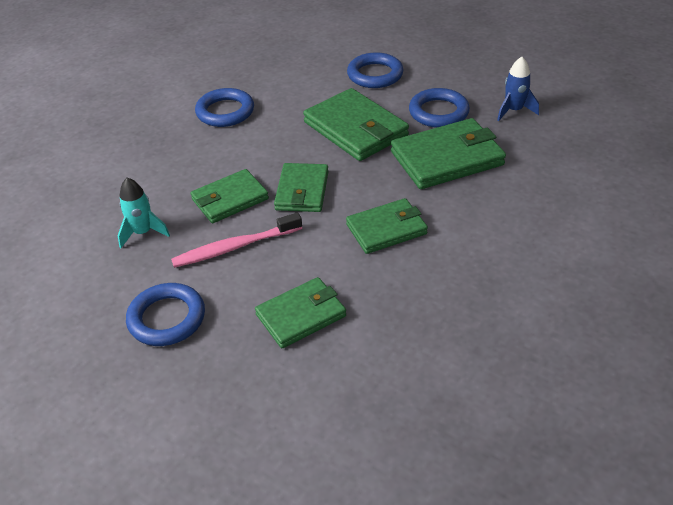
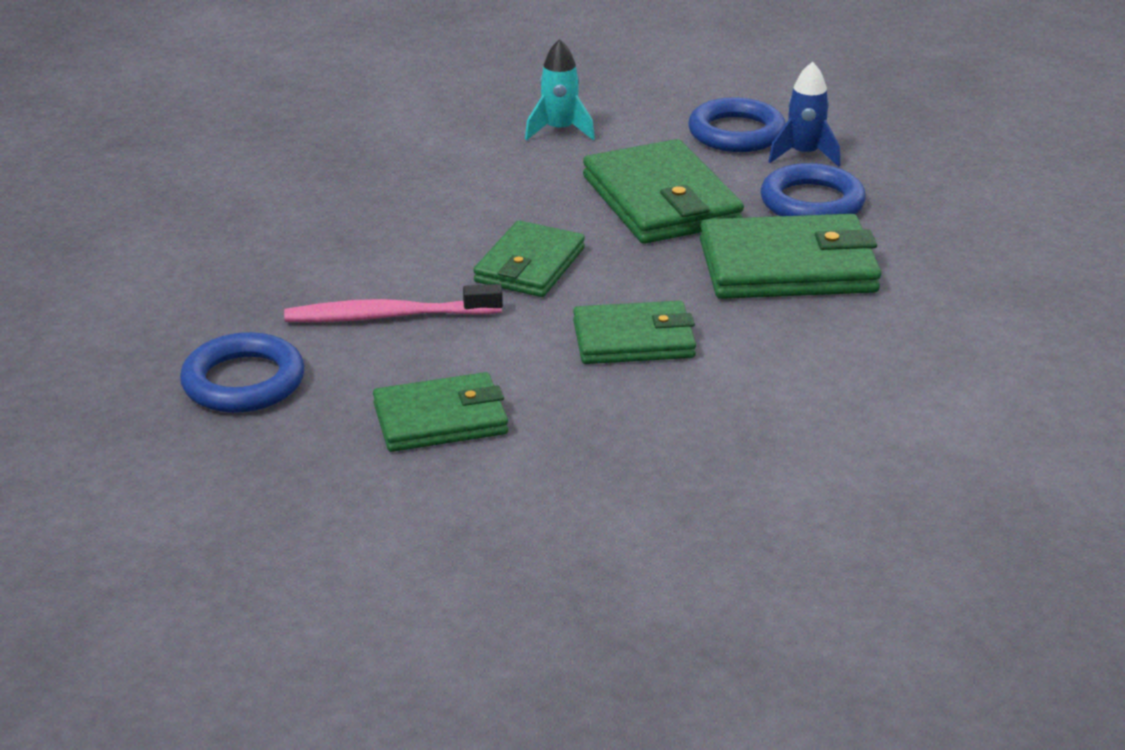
camera: 15 degrees right, 10 degrees down
turquoise rocket [118,178,170,248] -> turquoise rocket moved to [525,39,595,141]
green wallet [190,169,269,223] -> none
blue ring [195,88,254,127] -> none
blue rocket [497,57,539,121] -> blue rocket moved to [768,62,841,167]

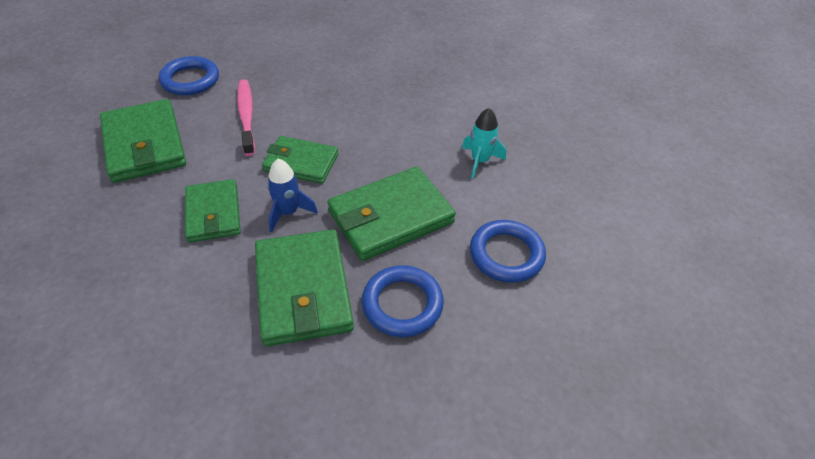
camera: 80 degrees right, 15 degrees up
green wallet [373,372,508,452] -> green wallet [100,99,186,183], size x1.53
blue rocket [768,62,841,167] -> blue rocket moved to [267,159,318,232]

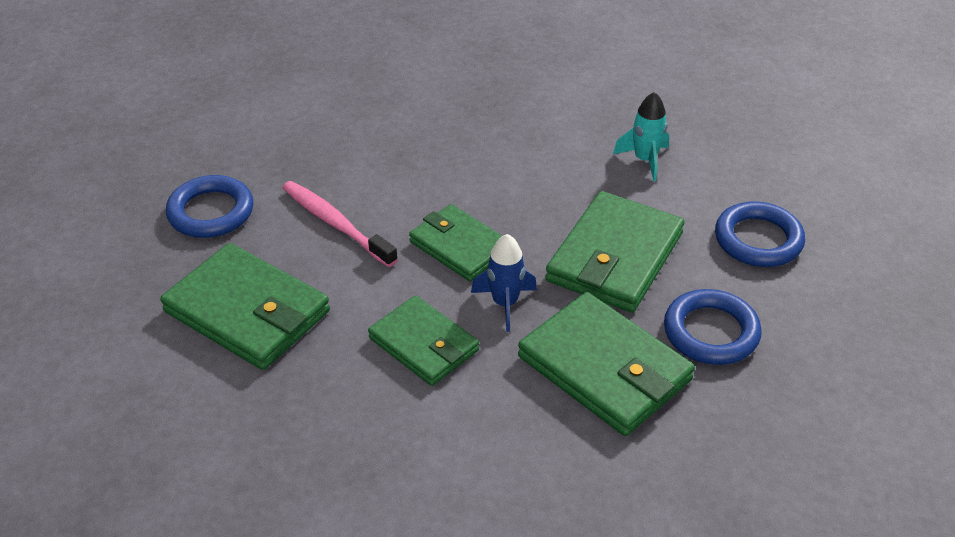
camera: 30 degrees left, 5 degrees down
green wallet [262,136,338,184] -> green wallet turned 60 degrees clockwise [409,204,502,281]

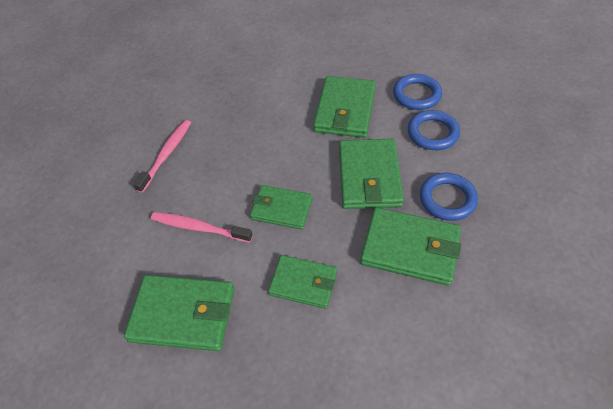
camera: 25 degrees left, 10 degrees up
blue ring [166,175,253,238] -> blue ring moved to [393,74,442,110]
blue rocket [471,234,537,332] -> none
turquoise rocket [613,92,669,182] -> green wallet [313,76,376,138]
none -> pink toothbrush [133,120,191,193]

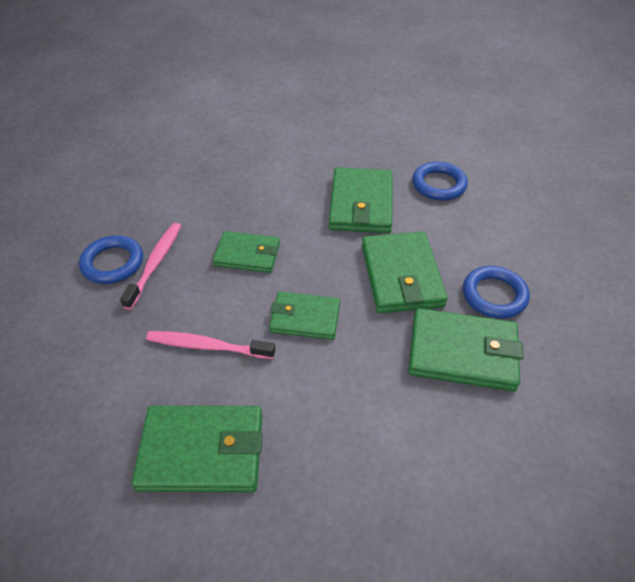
camera: 10 degrees left, 5 degrees down
green wallet [268,255,337,309] -> green wallet moved to [213,231,280,273]
blue ring [408,110,460,150] -> blue ring moved to [79,235,143,284]

